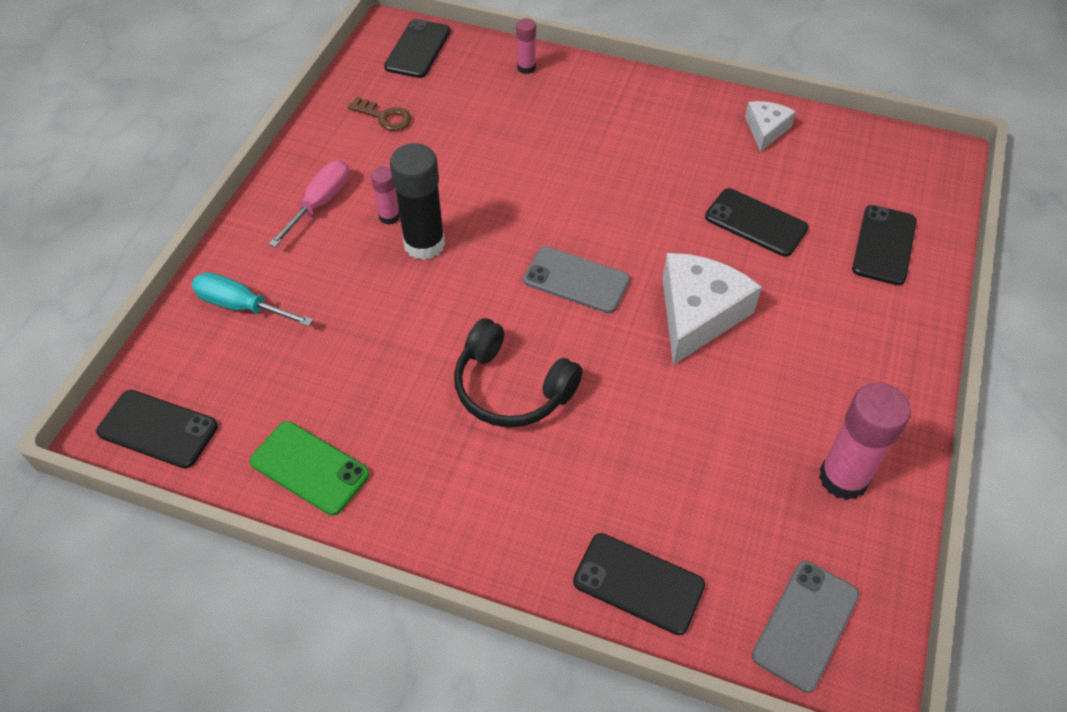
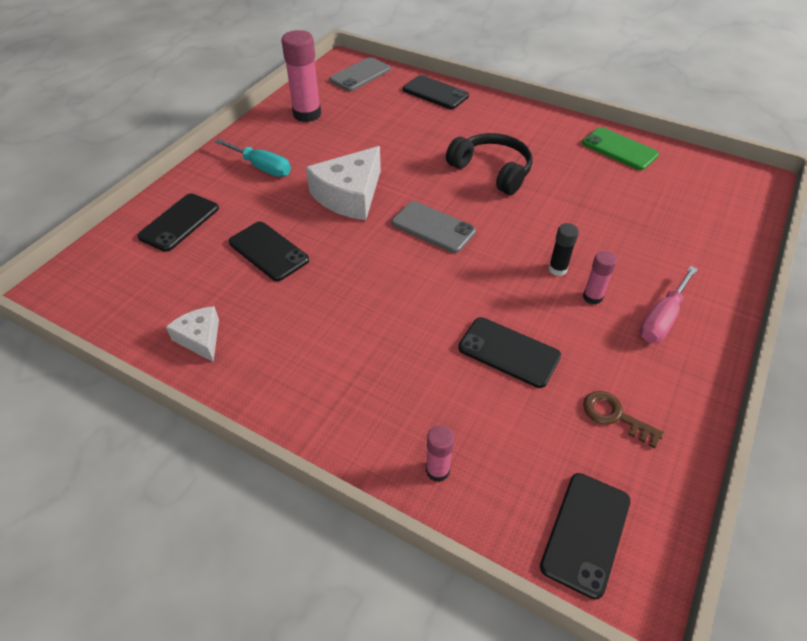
camera: 170 degrees left, 5 degrees down
black phone [96,390,218,468] -> black phone moved to [458,317,561,388]
turquoise screwdriver [192,272,313,326] -> turquoise screwdriver moved to [215,139,291,177]
black glue stick [390,143,445,260] -> black glue stick [548,223,579,276], size x0.52
white cheese [745,101,796,152] -> white cheese turned 120 degrees clockwise [166,306,219,362]

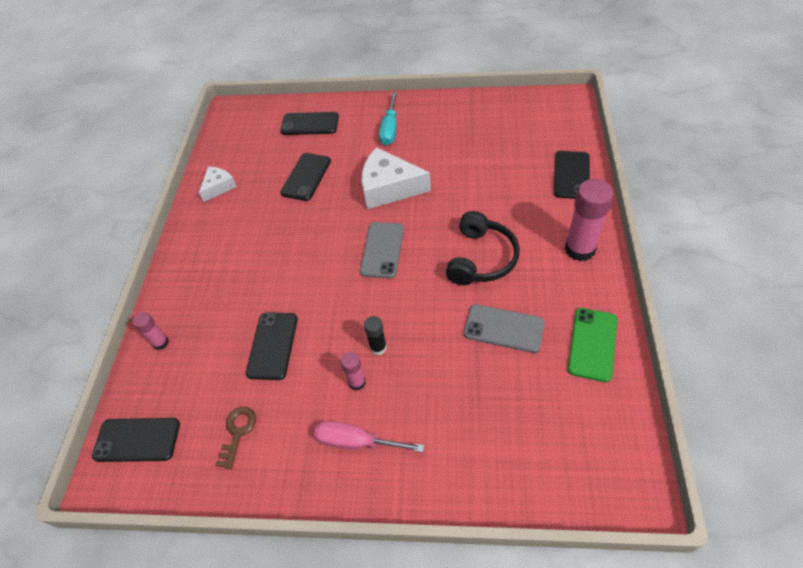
camera: 70 degrees right, 5 degrees up
pink glue stick [281,30,321,122] -> pink glue stick moved to [565,179,614,261]
grey phone [329,57,391,91] -> grey phone moved to [464,304,545,353]

